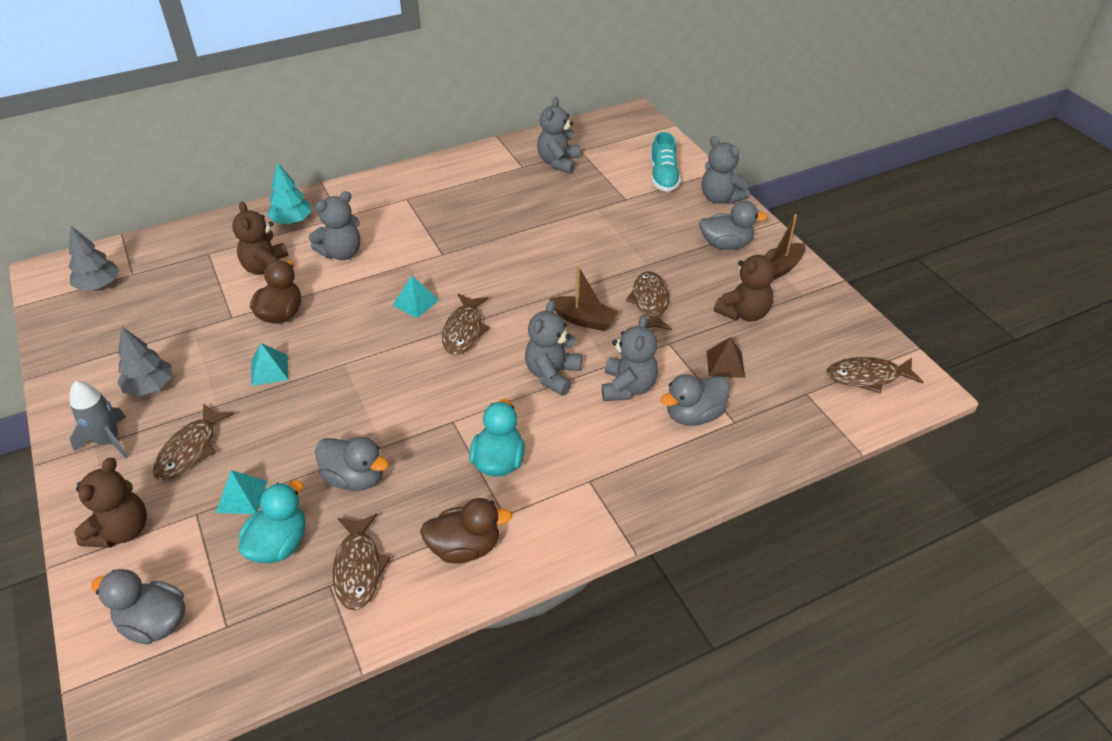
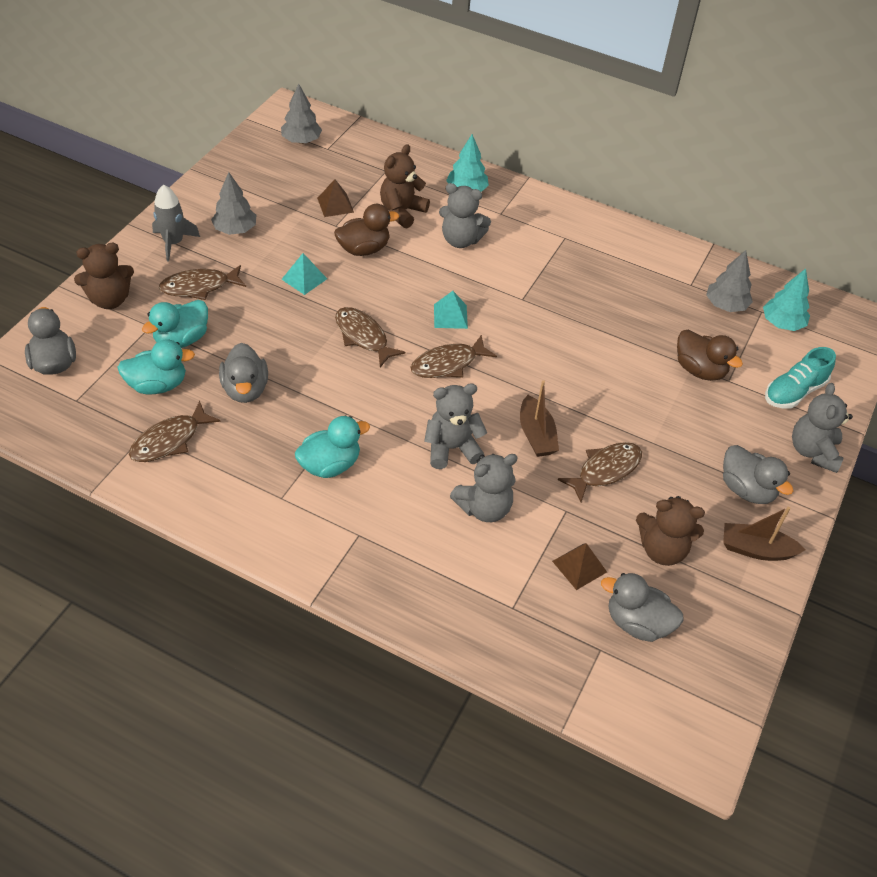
camera: 50 degrees right, 5 degrees up
turquoise pyramid [216,470,267,514] -> turquoise duck [142,300,208,348]
brown duck [420,498,512,564] -> brown duck moved to [677,330,743,381]
grey teddy bear [537,97,580,174] -> grey tree [706,250,753,312]
grey duck [660,374,730,426] -> grey duck moved to [601,573,684,642]
brown fish [827,357,923,393] -> brown fish moved to [335,307,406,367]
none -> brown pyramid [317,179,354,217]
none -> turquoise tree [763,269,810,331]

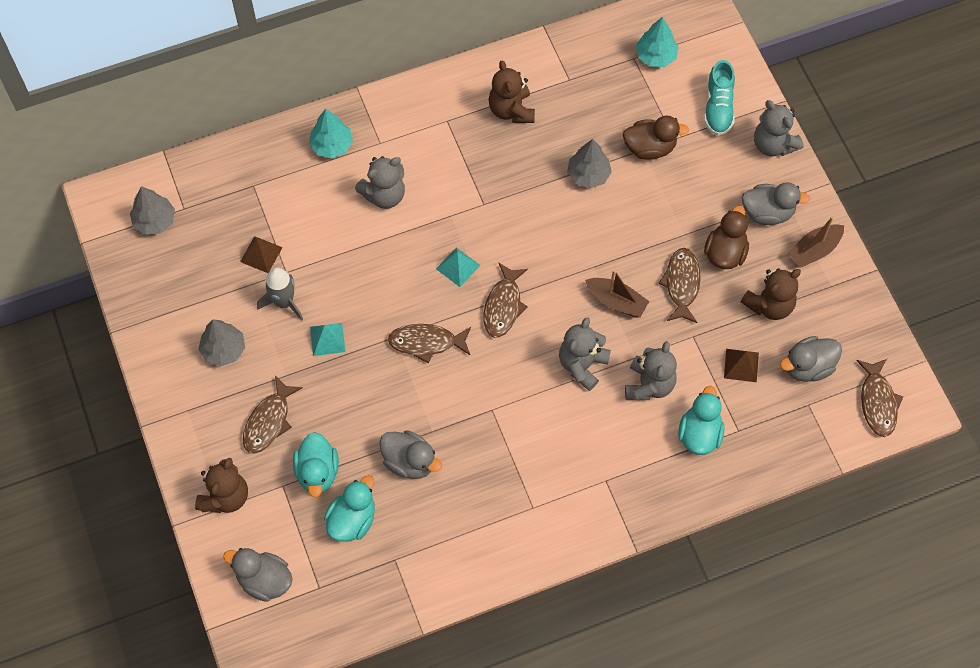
camera: 45 degrees left, 15 degrees up
brown fish [129,401,221,462] -> brown fish moved to [856,359,903,437]
grey rocket [152,184,200,261] -> grey rocket moved to [257,268,303,321]
turquoise duck [295,416,370,478] -> turquoise duck moved to [678,386,725,455]
brown duck [334,204,399,256] -> brown duck moved to [704,206,749,269]
brown teddy bear [380,144,430,229] -> brown teddy bear moved to [489,60,535,123]
grey tree [706,250,753,312] -> grey tree moved to [567,139,612,188]

